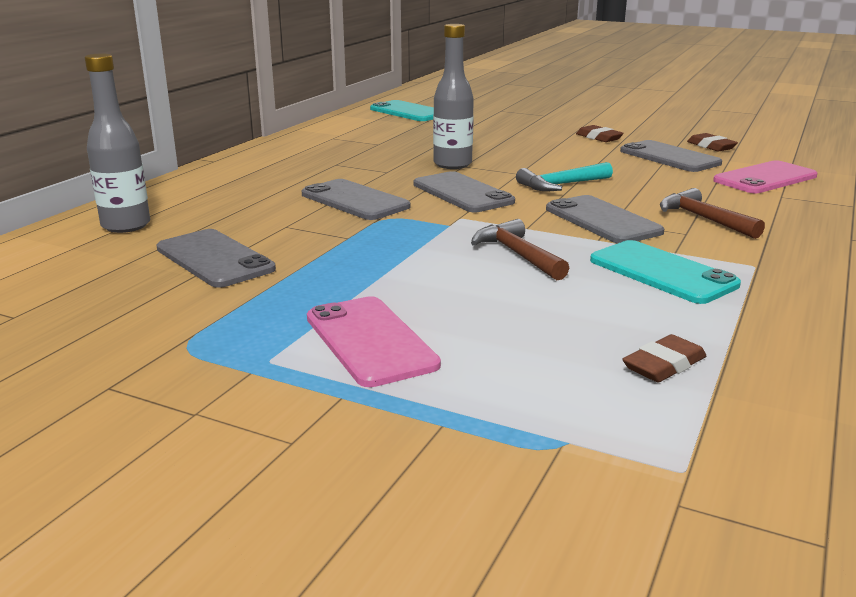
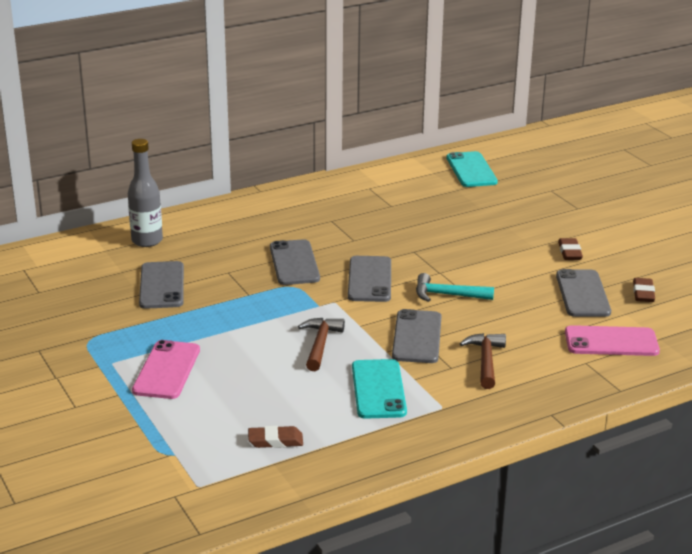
camera: 35 degrees right, 5 degrees up
grey bottle [433,24,474,169] -> none

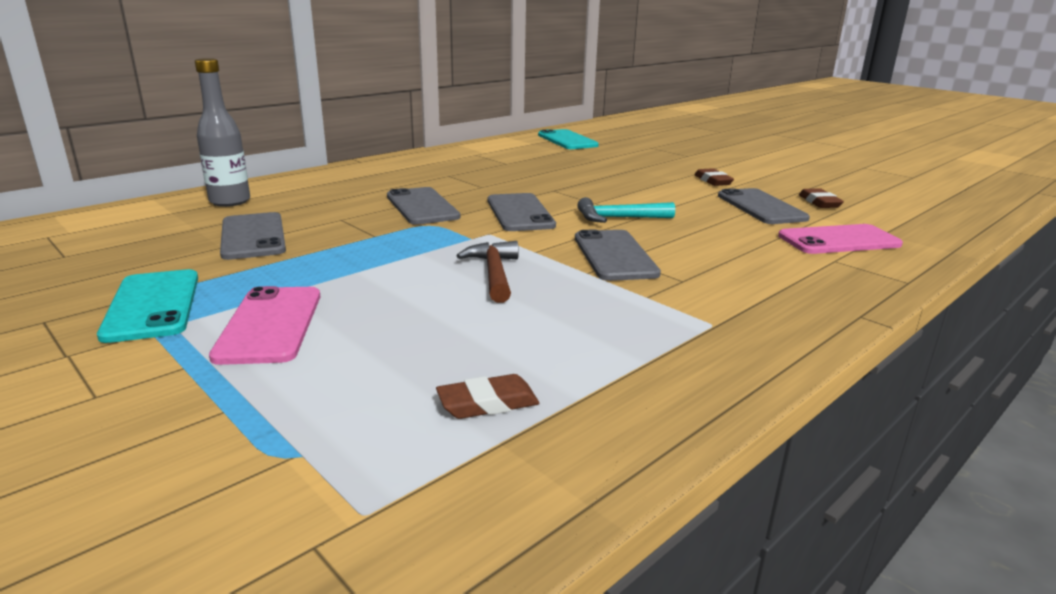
camera: 15 degrees left, 5 degrees down
turquoise phone [352,359,407,419] -> turquoise phone moved to [97,269,198,343]
brown hammer [460,333,506,389] -> none

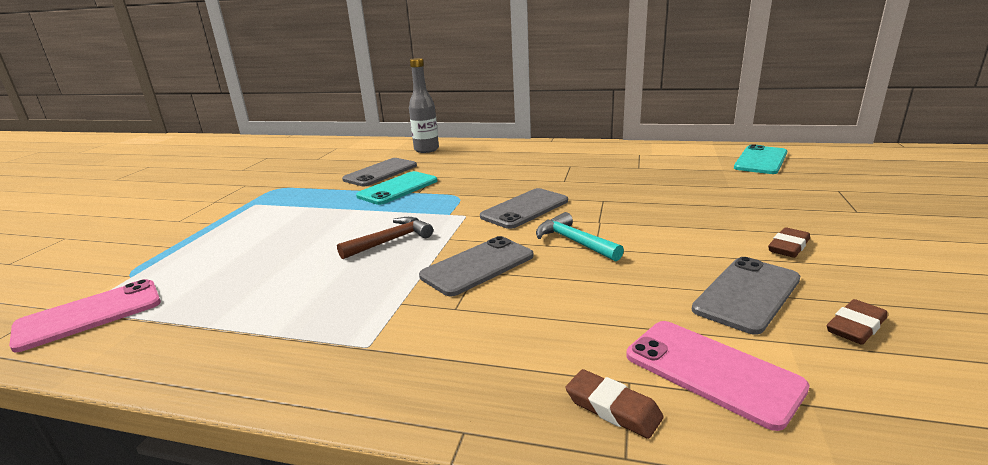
camera: 60 degrees right, 0 degrees up
turquoise phone [97,269,198,343] -> turquoise phone moved to [356,171,437,205]
pink phone [209,286,320,365] -> pink phone moved to [9,279,161,352]
grey phone [387,187,461,225] -> none
brown eraser [436,374,540,419] -> brown eraser moved to [565,369,664,439]

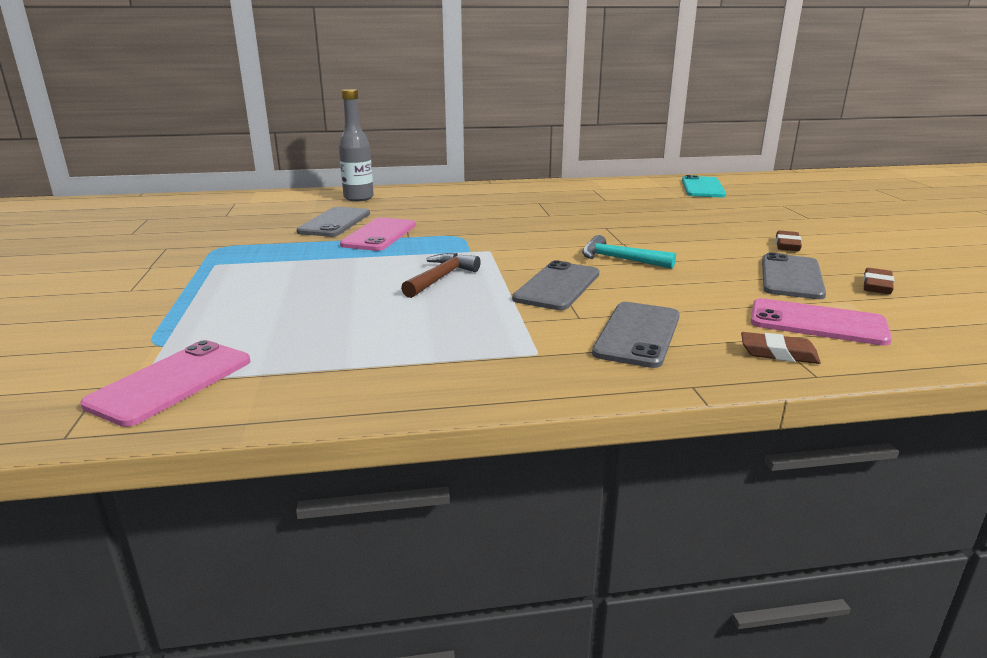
camera: 25 degrees left, 0 degrees up
turquoise phone [356,171,437,205] -> pink phone [340,217,416,251]
grey phone [480,188,568,229] -> grey phone moved to [592,302,680,368]

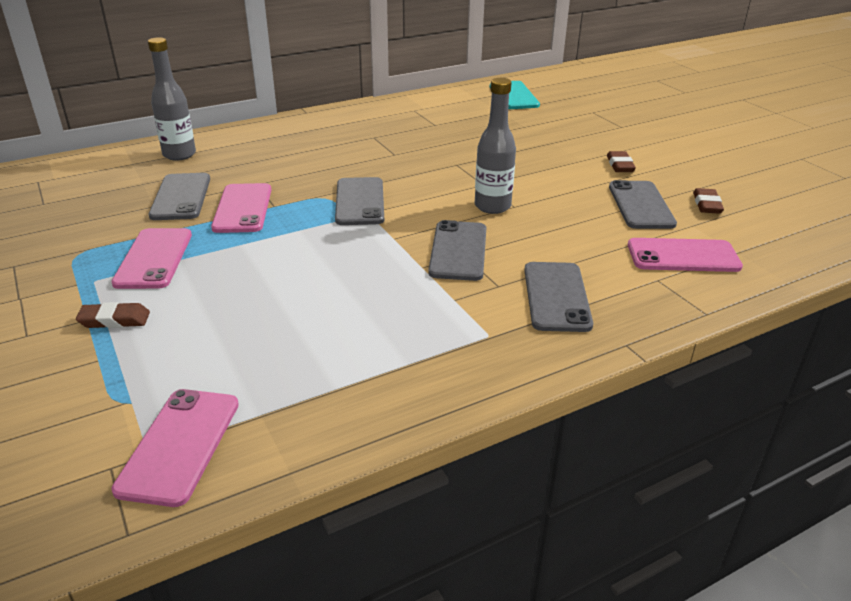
camera: 20 degrees left, 10 degrees up
brown hammer [401,253,480,298] -> none
turquoise hammer [582,235,676,269] -> grey bottle [475,78,516,214]
brown eraser [741,332,821,364] -> brown eraser moved to [76,302,150,328]
none -> pink phone [112,228,192,289]
none -> grey phone [335,177,384,225]

